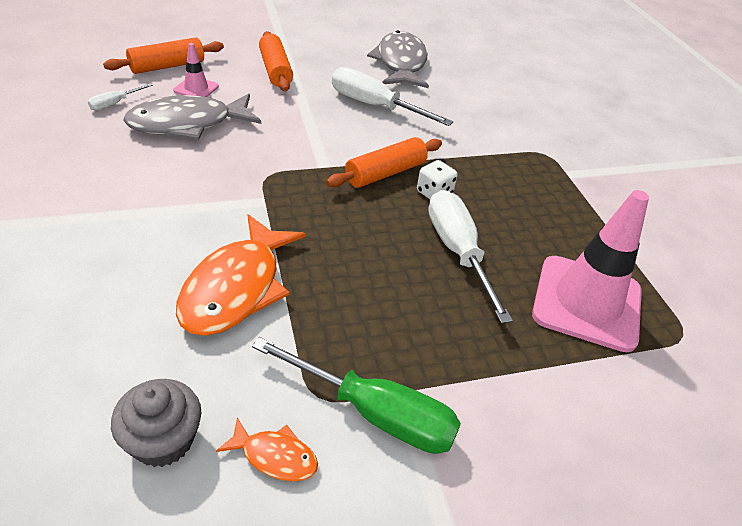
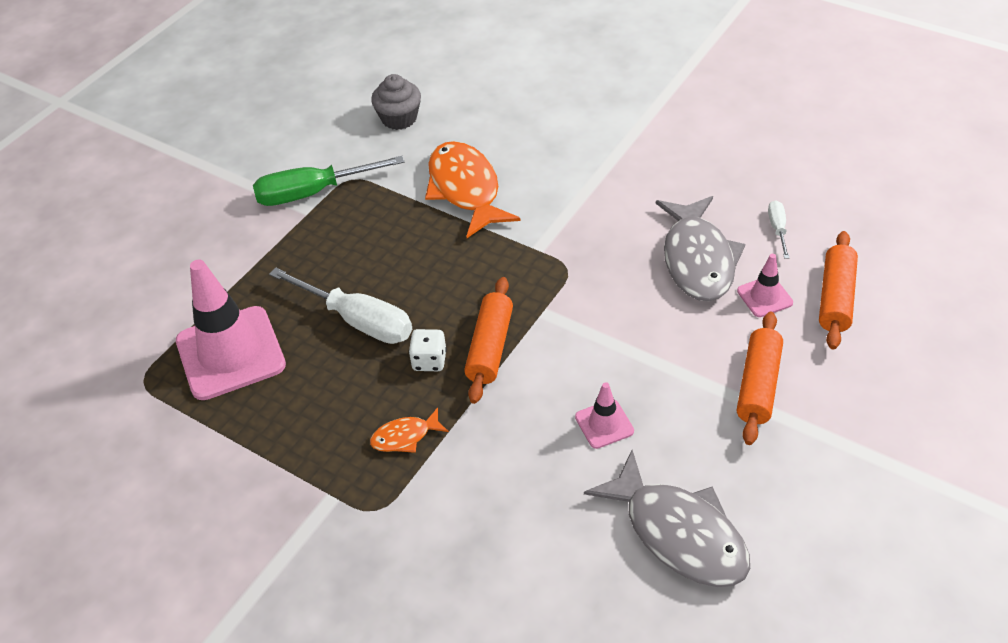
camera: 145 degrees right, 5 degrees up
grey fish [123,94,261,140] -> grey fish turned 150 degrees clockwise [656,196,745,301]
orange fish [216,417,318,481] -> orange fish moved to [370,407,449,453]
orange rolling pin [259,31,293,91] -> orange rolling pin turned 75 degrees clockwise [737,312,783,445]
white screwdriver [332,67,453,126] -> pink traffic cone [575,382,634,449]

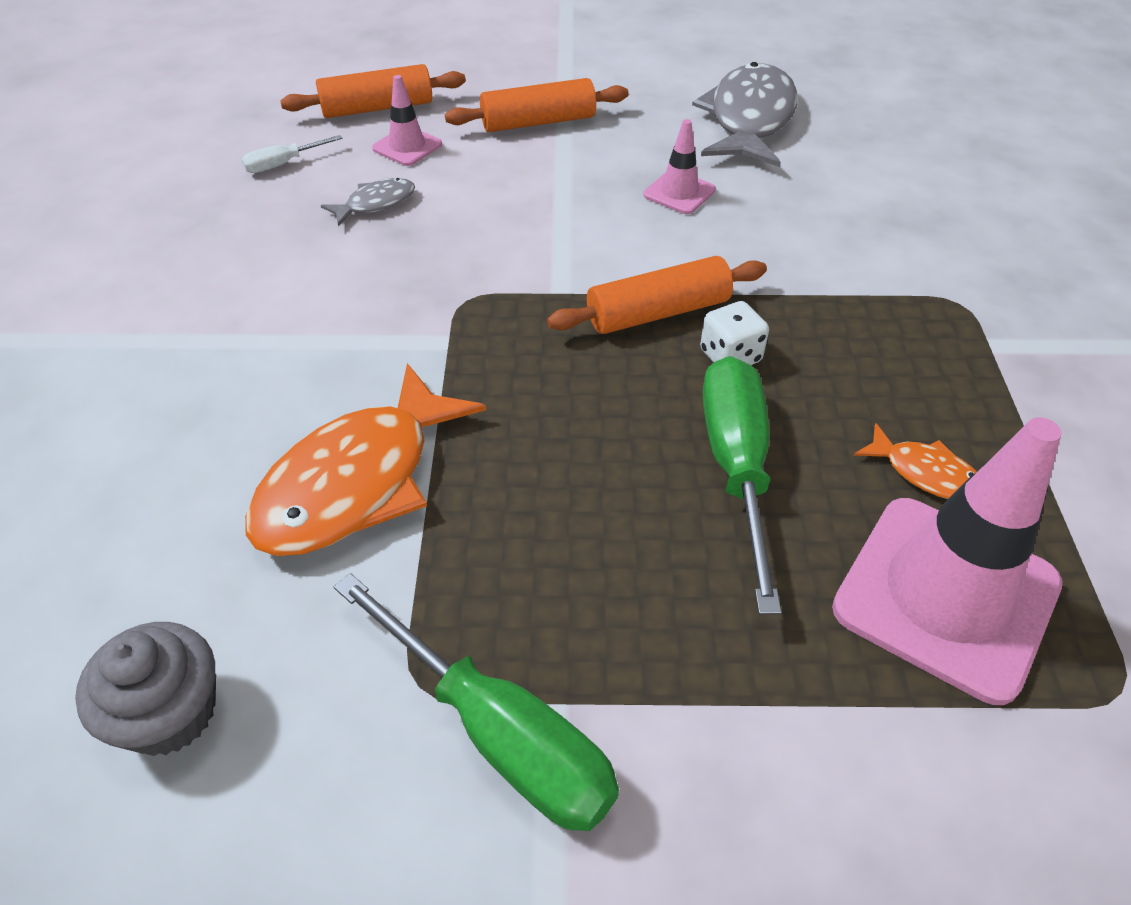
camera: 125 degrees left, 0 degrees up
white screwdriver [269,267,412,344] -> green screwdriver [702,356,782,615]
orange fish [370,407,449,453] -> orange fish moved to [853,423,977,499]
grey fish [656,196,745,301] -> grey fish [321,178,415,227], size x0.47

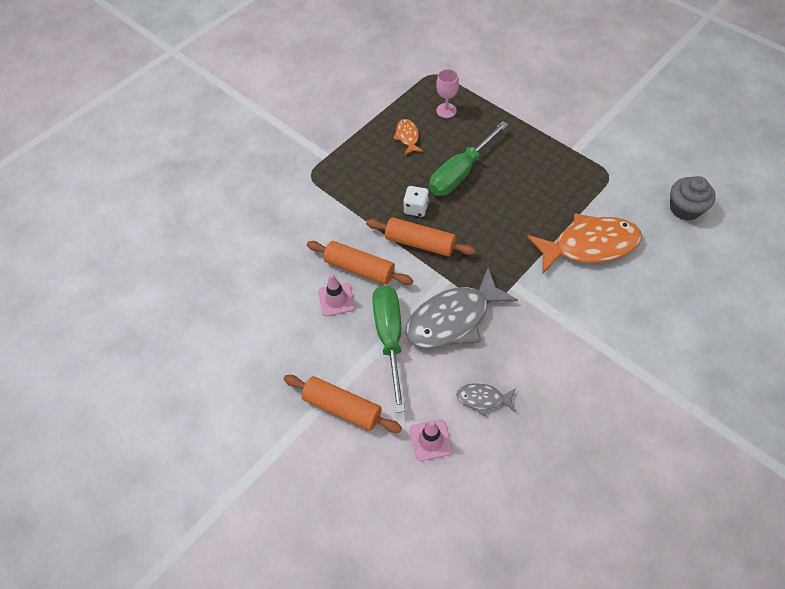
camera: 135 degrees left, 10 degrees up
white screwdriver [241,135,343,173] -> none
orange rolling pin [280,64,466,118] -> orange rolling pin moved to [307,241,413,285]
green screwdriver [334,573,619,831] -> green screwdriver moved to [372,285,405,413]
grey fish [692,62,798,167] -> grey fish moved to [405,267,518,349]
pink traffic cone [832,417,1063,705] -> pink goblet [436,69,459,118]

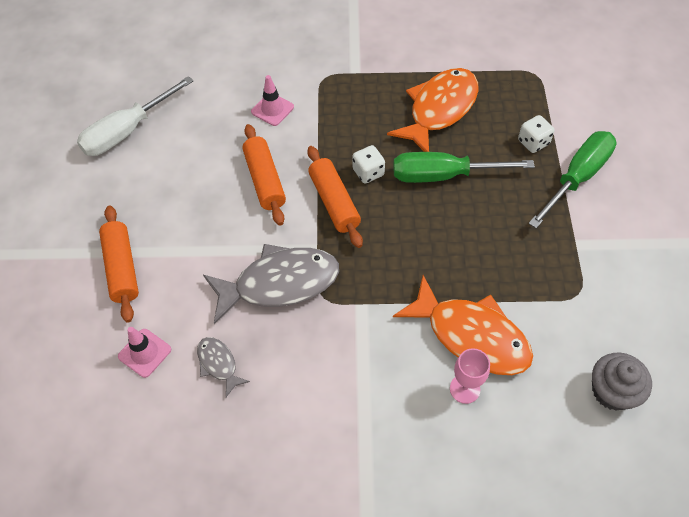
camera: 45 degrees right, 0 degrees up
pink traffic cone [318,274,355,316] -> pink traffic cone moved to [251,75,294,126]
green screwdriver [372,285,405,413] -> green screwdriver moved to [528,131,617,228]
orange fish [393,119,423,155] -> orange fish [387,68,478,152], size x2.11
grey fish [405,267,518,349] -> grey fish turned 150 degrees clockwise [203,244,339,324]
pink goblet [436,69,459,118] -> pink goblet moved to [450,348,490,404]
none -> white screwdriver [77,76,193,156]
none -> white dice [518,115,555,153]

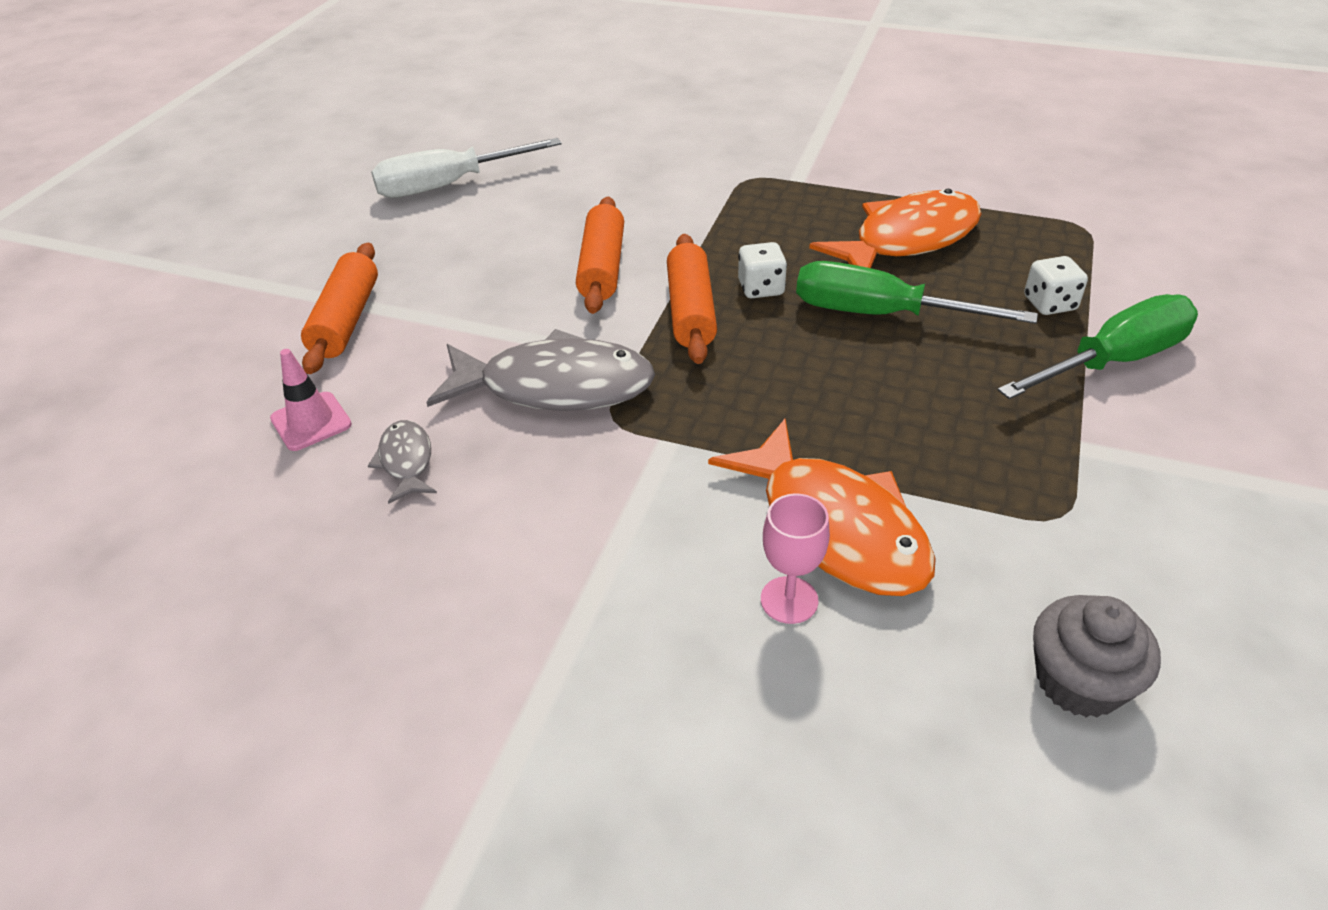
camera: 20 degrees right, 15 degrees down
pink traffic cone [251,75,294,126] -> none

